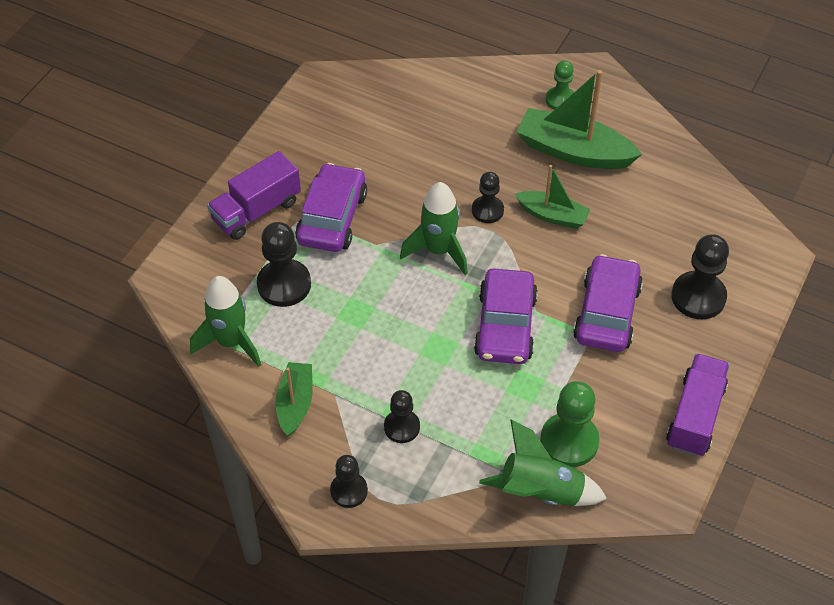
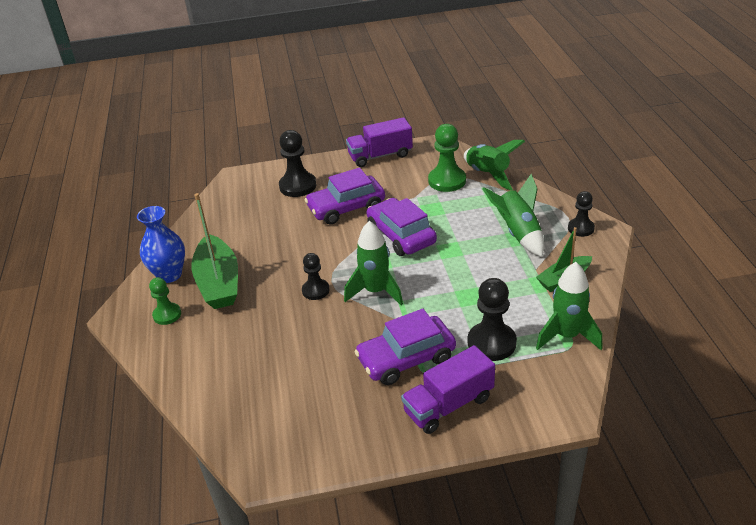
camera: 125 degrees left, 15 degrees down
purple truck [207,151,301,240] -> purple truck turned 135 degrees clockwise [401,345,495,434]
black pawn [384,390,420,443] -> green rocket [482,174,544,257]
purple car [474,268,538,364] -> purple car turned 90 degrees counterclockwise [366,198,437,256]
green boat [515,165,591,229] -> none
none -> blue vase [137,206,185,283]

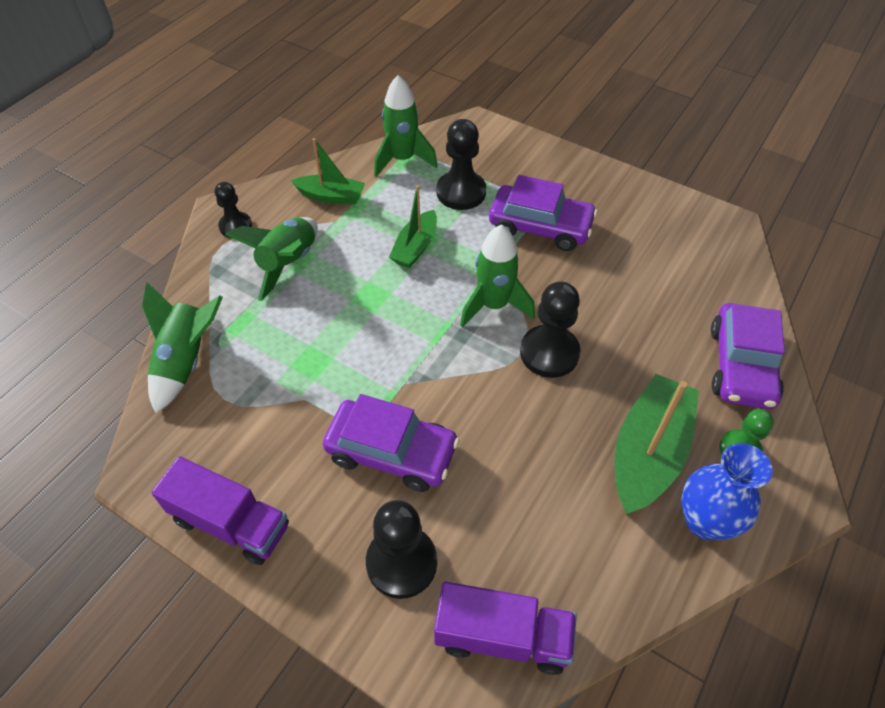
camera: 140 degrees left, 15 degrees up
black pawn [302,253,330,300] -> black pawn [520,282,580,378], size x1.60
purple car [366,198,437,256] -> purple car moved to [711,303,785,409]
purple truck [401,345,495,434] -> purple truck moved to [434,582,577,675]
green pawn [428,124,466,192] -> none
none -> green boat [389,185,437,268]

